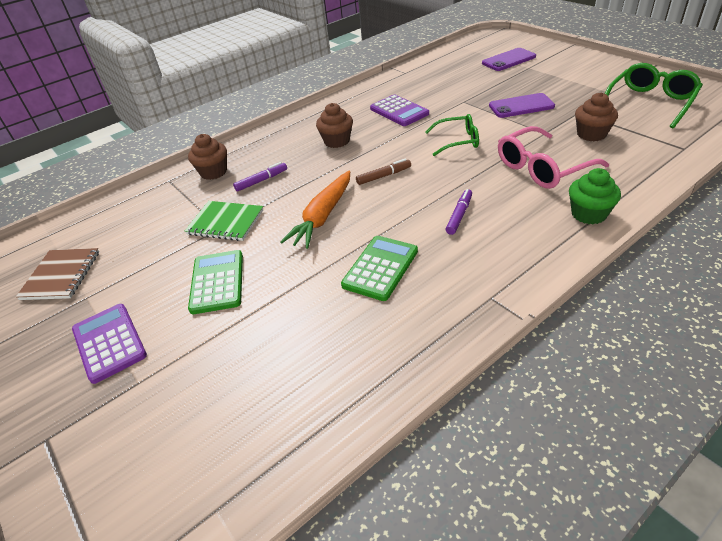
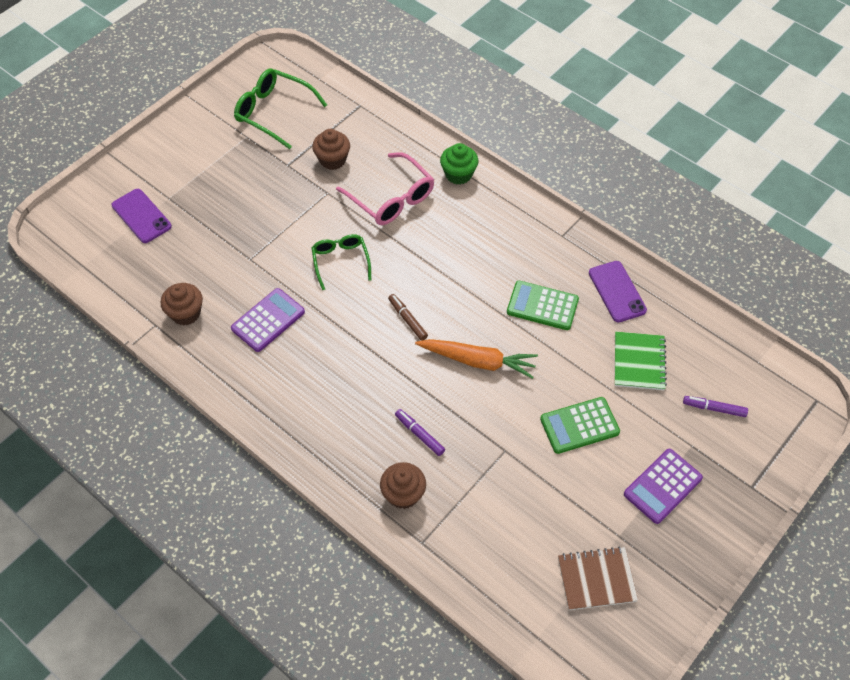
camera: 105 degrees left, 15 degrees up
green notebook [185,201,263,241] -> green notebook moved to [615,332,667,390]
brown cupcake [316,103,353,148] -> brown cupcake moved to [161,283,203,326]
purple marker [446,189,472,235] -> purple marker moved to [683,396,748,417]
purple phone [489,93,555,118] -> purple phone moved to [589,261,647,322]

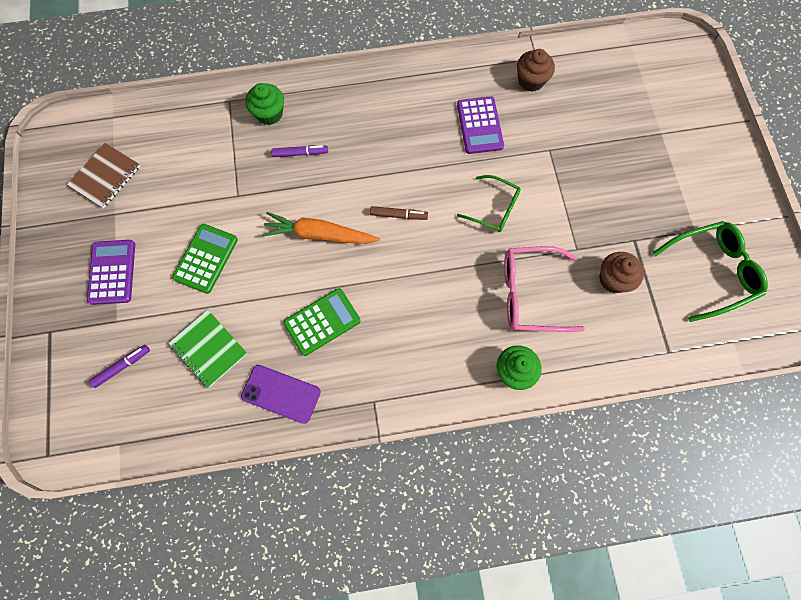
camera: 130 degrees right, 15 degrees up
purple phone [112,189,172,243] -> none
brown cupcake [380,462,426,509] -> green cupcake [245,83,284,125]
orange carrot [415,339,538,379] -> orange carrot turned 45 degrees clockwise [261,212,380,244]

